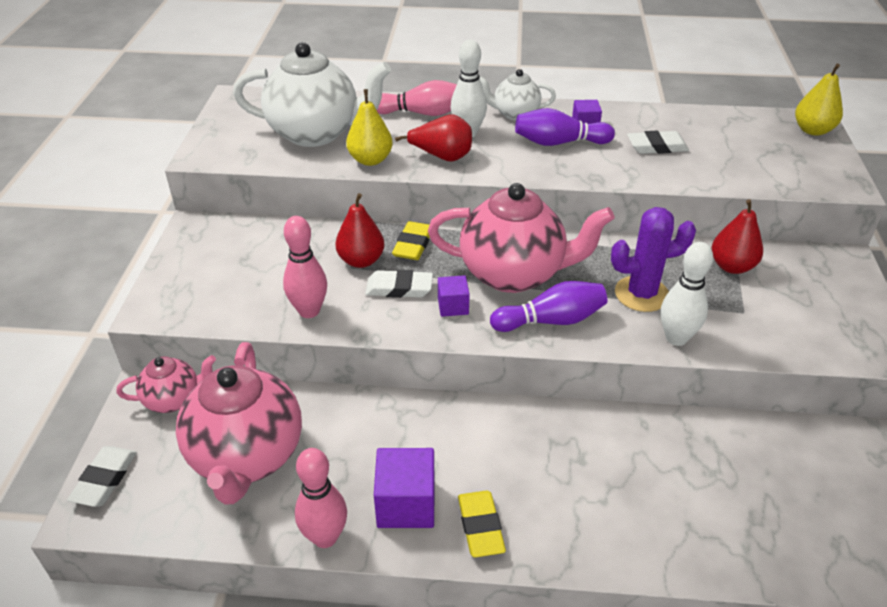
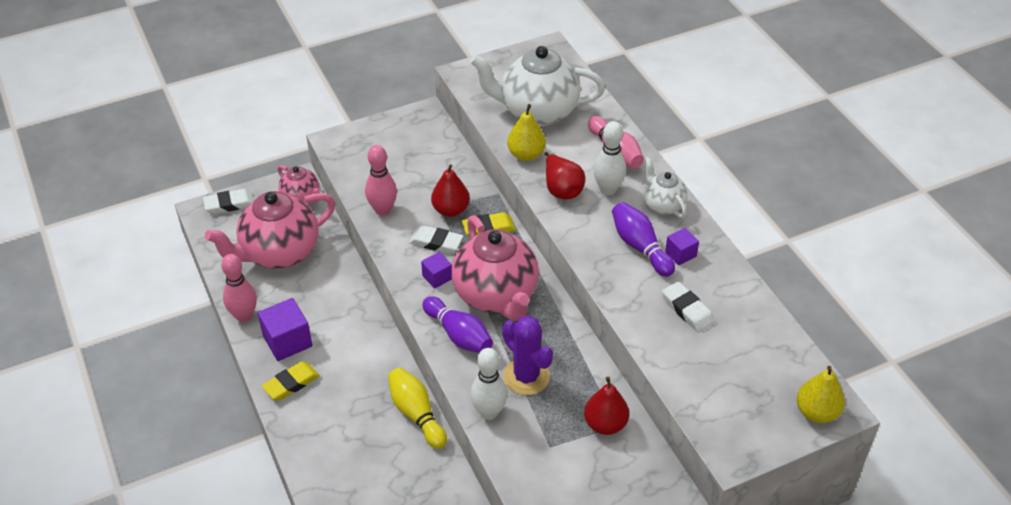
camera: 60 degrees right, 5 degrees up
white teapot [233,42,391,147] -> white teapot turned 120 degrees clockwise [470,46,605,126]
white eraser [365,270,433,298] -> white eraser turned 45 degrees counterclockwise [409,225,463,253]
none -> yellow bowling pin [388,367,447,449]

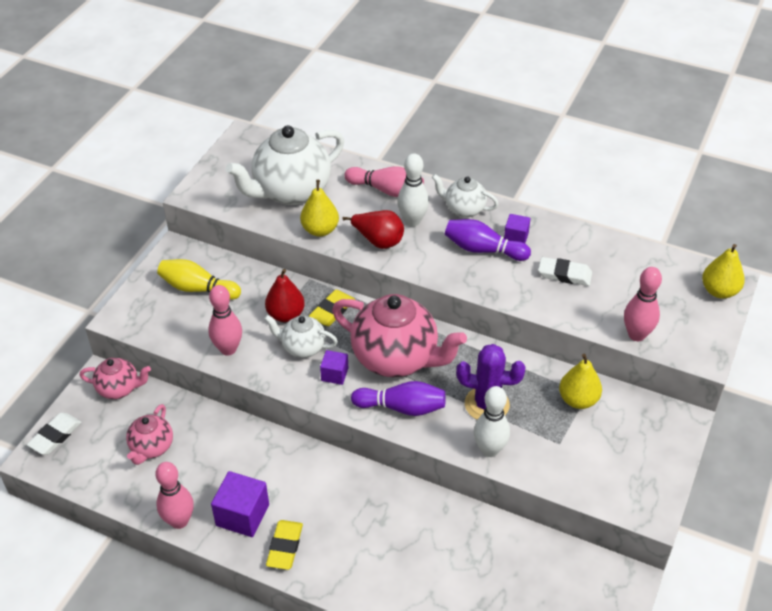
camera: 40 degrees left, 0 degrees up
pink teapot [205,191,335,269] -> pink teapot [126,404,173,465], size x0.52
yellow bowling pin [388,367,447,449] -> yellow bowling pin moved to [157,259,241,300]
white eraser [409,225,463,253] -> white teapot [264,315,338,358]
red pear [584,377,629,435] -> yellow pear [559,354,602,409]
none -> pink bowling pin [624,267,662,341]

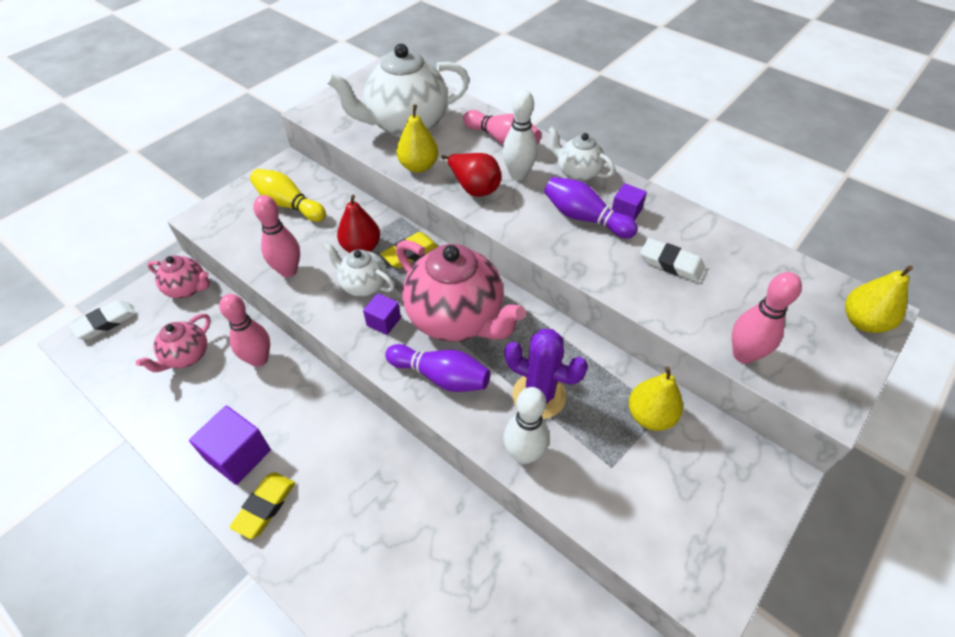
camera: 15 degrees right, 5 degrees up
pink bowling pin [155,462,194,529] -> pink bowling pin moved to [219,294,270,367]

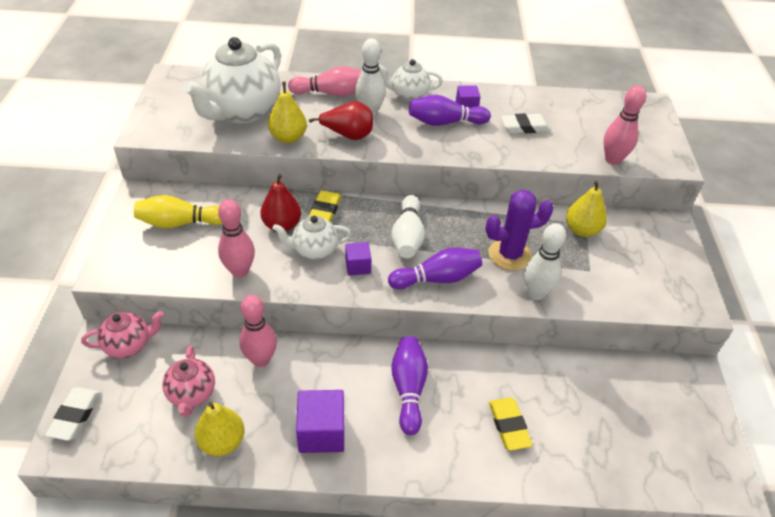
camera: 40 degrees left, 5 degrees down
yellow eraser [229,472,295,539] -> yellow eraser moved to [489,398,533,451]
pink teapot [396,240,526,342] -> white bowling pin [391,195,425,258]
yellow pear [845,265,913,333] -> yellow pear moved to [194,402,244,456]
none -> purple bowling pin [391,336,428,435]

